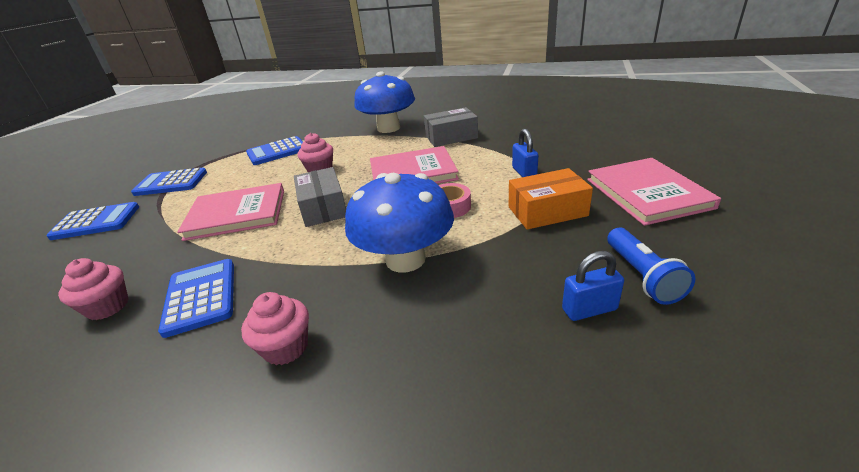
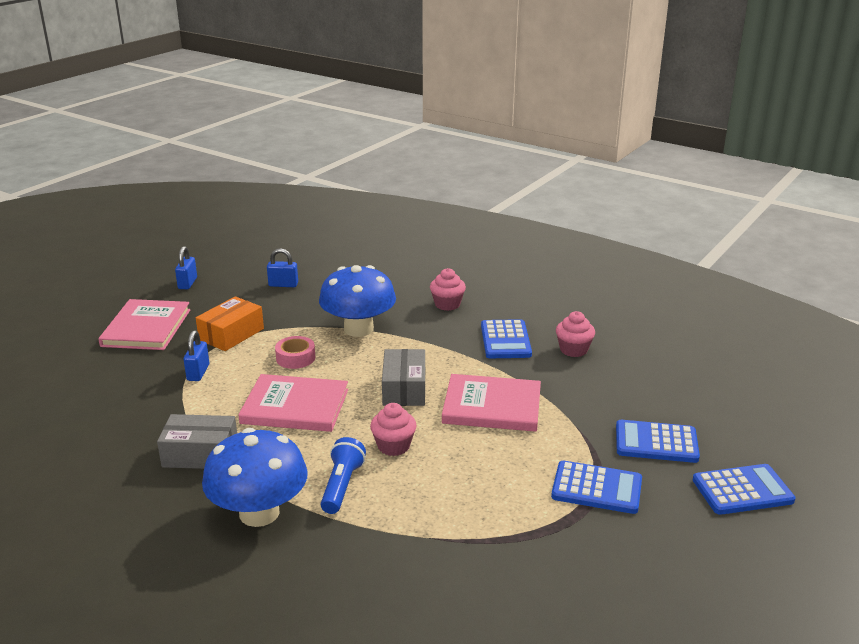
camera: 165 degrees left, 5 degrees down
blue calculator [246,136,303,165] -> blue calculator moved to [693,464,796,515]
orange box [509,168,593,230] -> orange box turned 60 degrees counterclockwise [196,296,264,351]
blue flashlight [607,228,696,305] -> blue flashlight moved to [321,437,366,514]
none -> blue padlock [175,246,197,289]

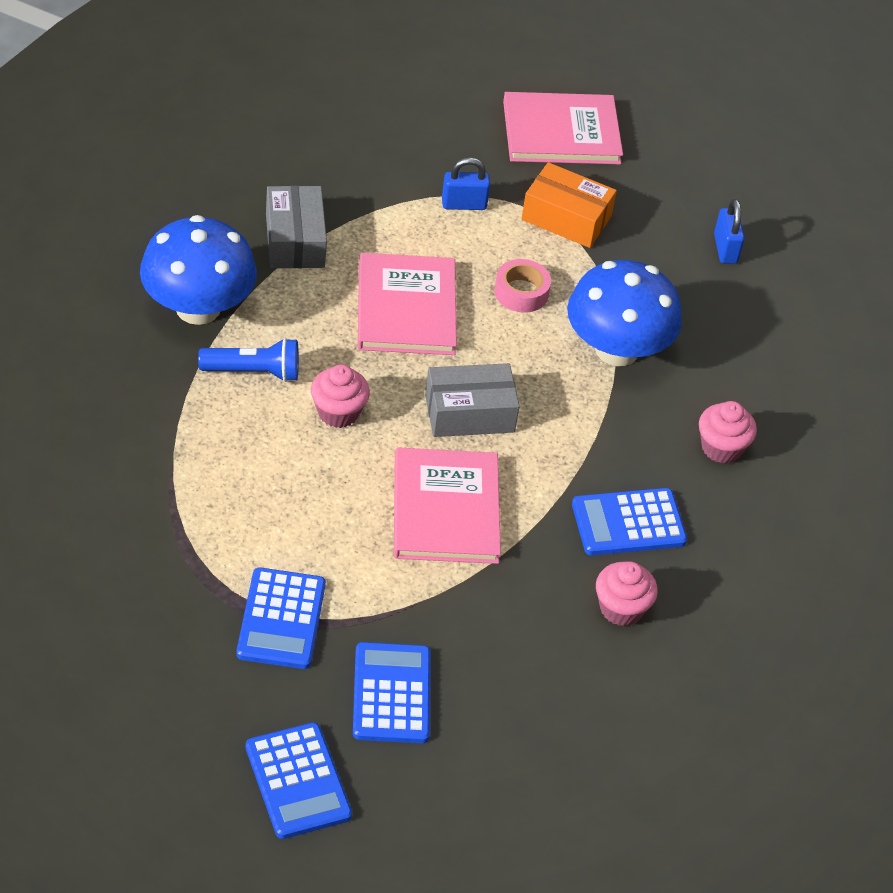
camera: 75 degrees right, 20 degrees up
blue padlock [175,246,197,289] -> none

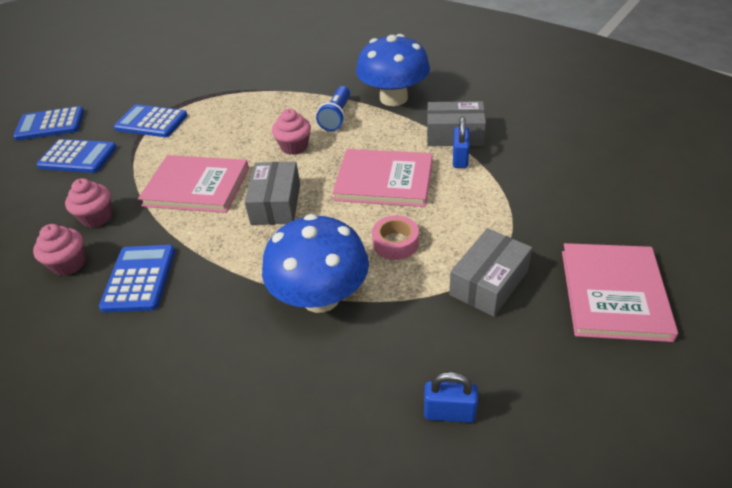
camera: 110 degrees right, 5 degrees down
blue padlock [442,157,490,210] -> blue padlock moved to [453,117,470,168]
orange box [522,162,617,248] -> grey box [449,228,532,317]
pink cupcake [699,401,757,464] -> pink cupcake moved to [65,178,112,228]

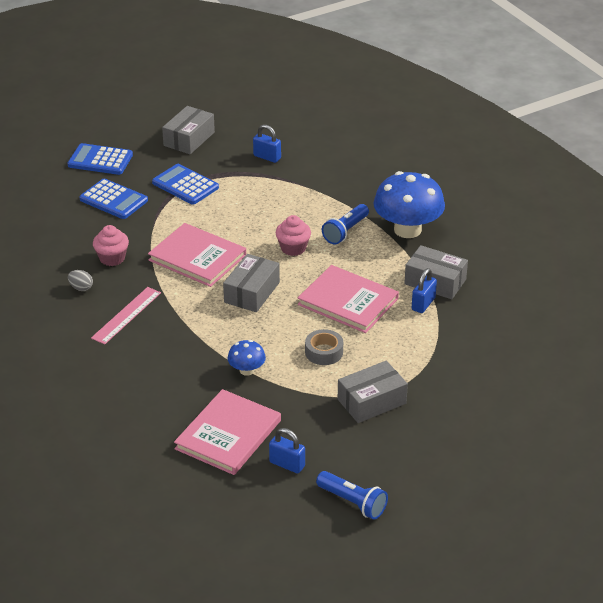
camera: 20 degrees right, 5 degrees down
pink cupcake [33,224,86,276] -> grey egg [68,270,93,291]
blue calculator [99,245,175,312] -> pink ruler [91,287,161,345]
blue mushroom [262,214,369,313] -> blue mushroom [228,340,266,376], size x0.48
pink tape [372,215,419,260] -> grey tape [305,329,343,365]
pink book [562,243,678,342] -> pink book moved to [174,389,281,475]
none -> grey box [162,106,215,154]
none -> blue padlock [253,124,281,163]
none -> blue flashlight [316,471,388,520]

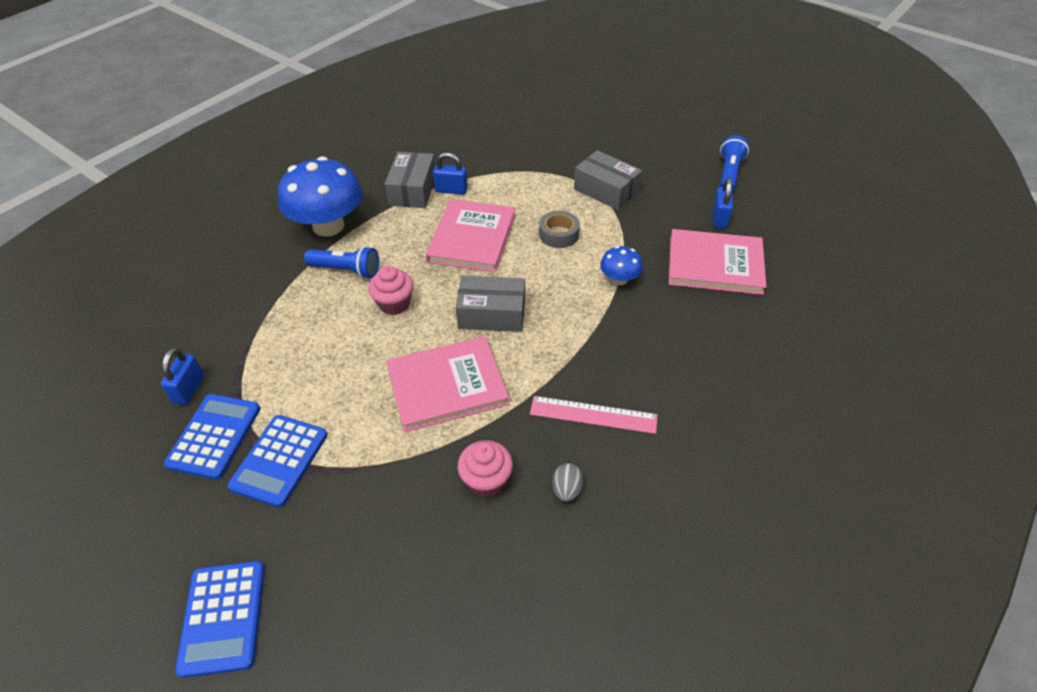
camera: 110 degrees left, 10 degrees up
blue calculator [79,179,148,219] -> blue calculator moved to [164,394,260,480]
pink book [148,223,246,287] -> pink book turned 60 degrees clockwise [386,336,509,432]
grey box [162,106,215,154] -> none

